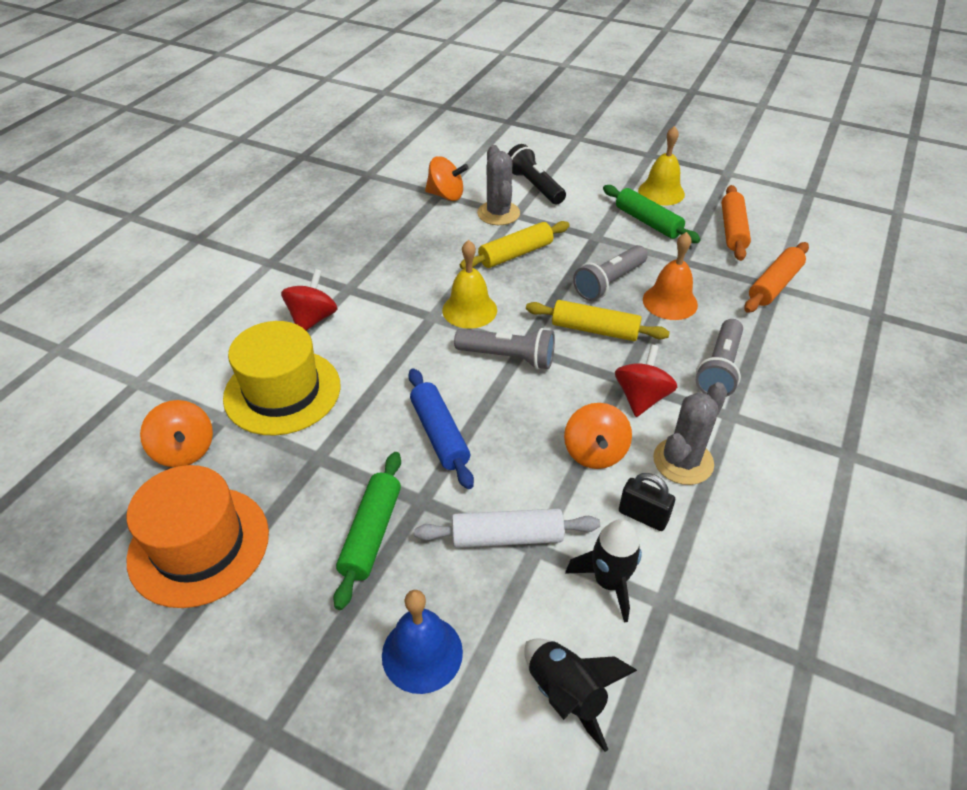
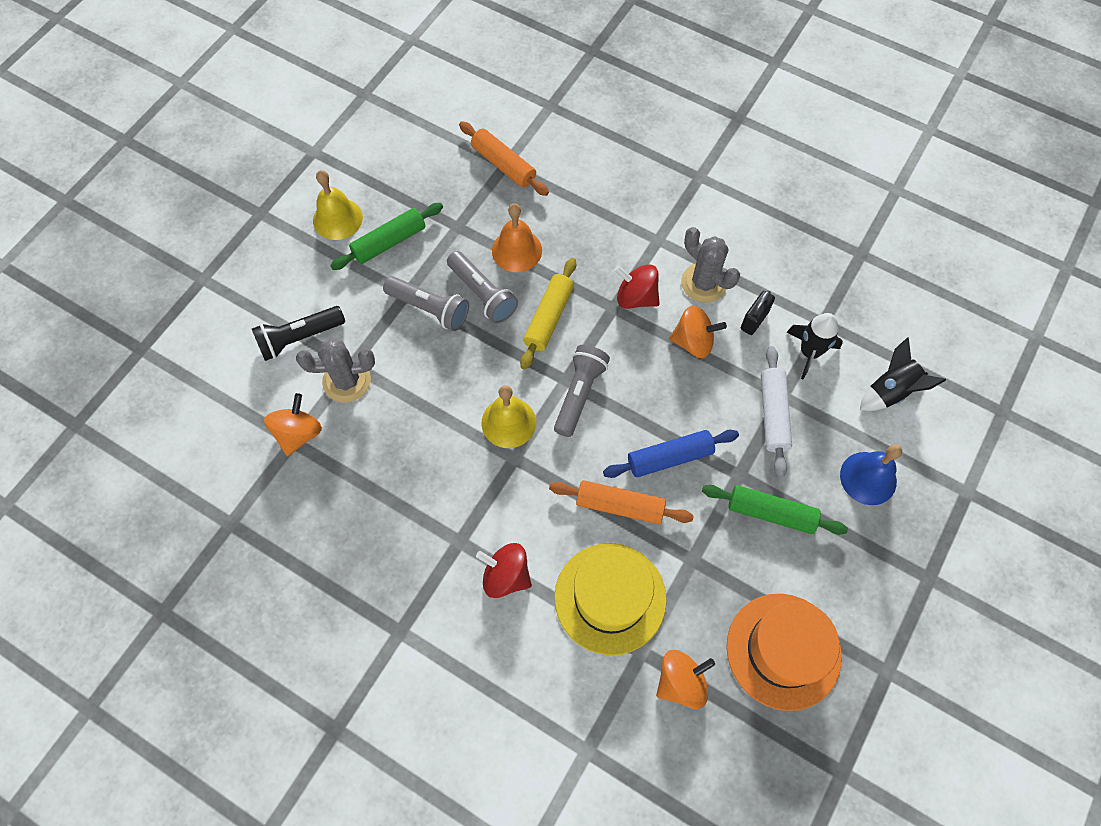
camera: 85 degrees left, 20 degrees up
yellow rolling pin [460,221,570,269] -> none
grey flashlight [696,319,743,397] -> grey flashlight moved to [383,276,469,331]
orange rolling pin [722,185,751,261] -> orange rolling pin moved to [549,480,694,524]

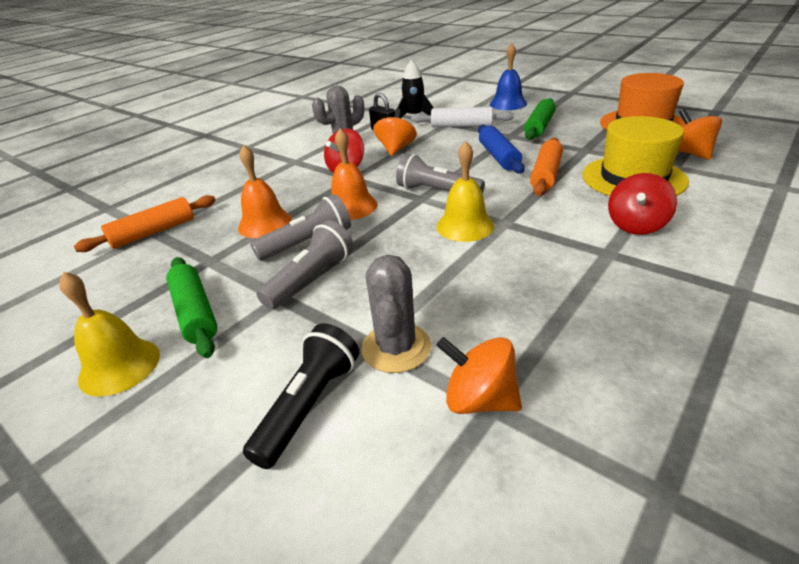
camera: 80 degrees left, 30 degrees down
black flashlight [252,306,345,361] -> black flashlight turned 135 degrees counterclockwise [243,323,359,469]
yellow rolling pin [520,258,576,370] -> orange bell [331,128,378,220]
black rocket [860,337,946,411] -> none

